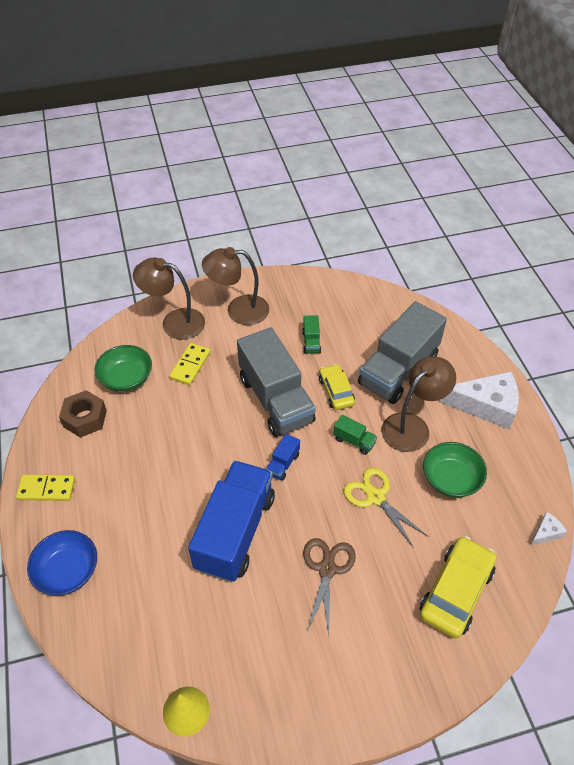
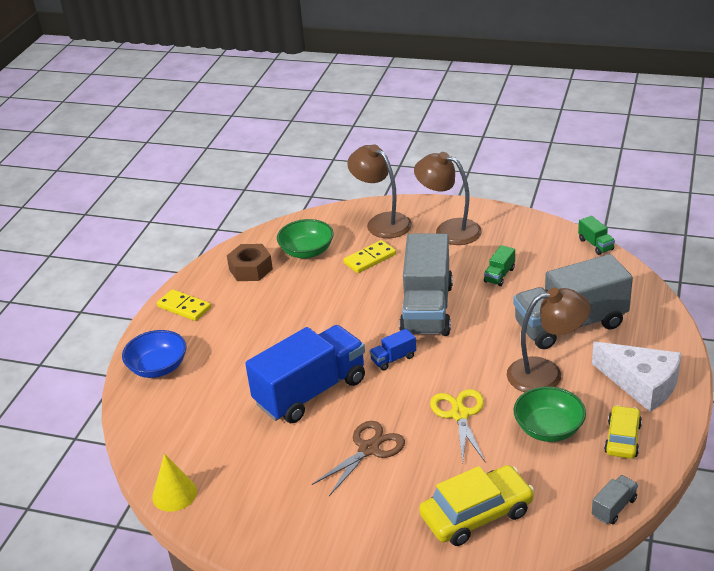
camera: 35 degrees right, 15 degrees down
yellow car [319,364,355,410] -> yellow car moved to [604,405,642,459]
green truck [333,415,377,455] -> green truck moved to [578,216,615,255]
white cheese [530,512,567,545] -> grey truck [592,475,638,525]

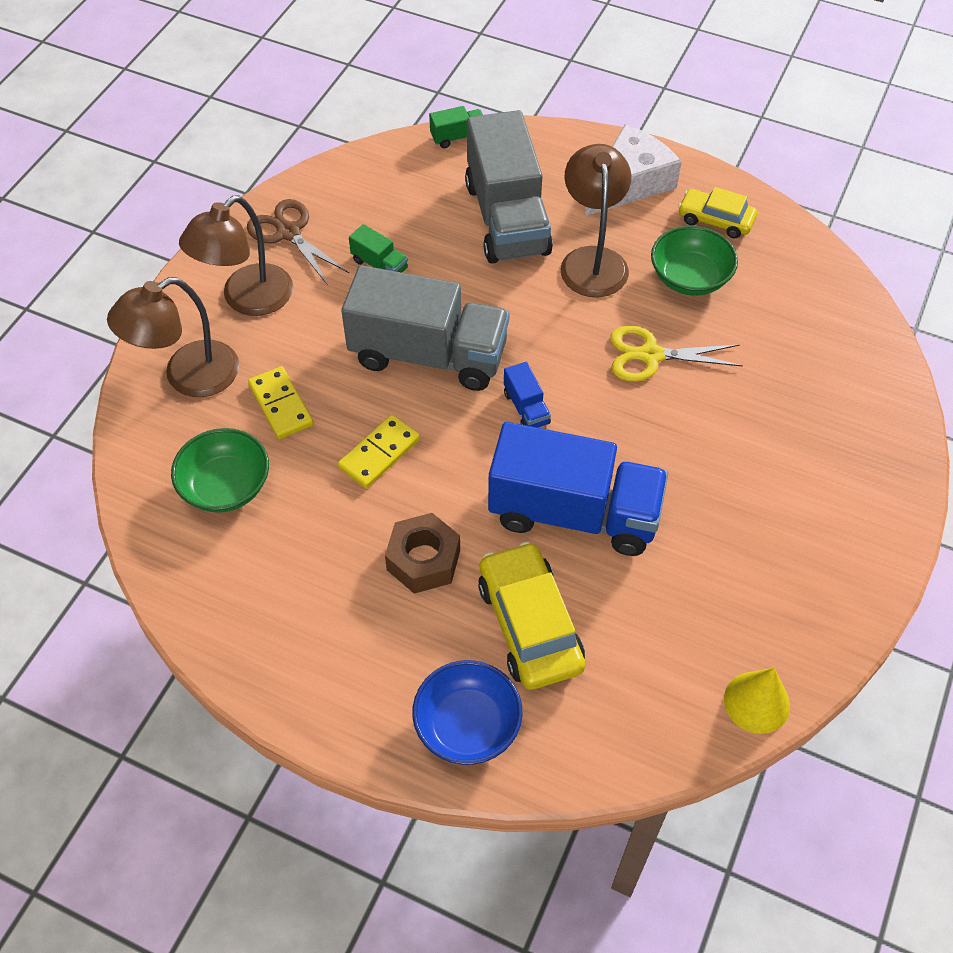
camera: 85 degrees left, 20 degrees up
yellow domino [157,289,211,321] -> yellow domino moved to [338,415,420,488]
brown nut [227,244,273,281] -> brown nut moved to [385,513,460,594]
blue truck [245,325,365,423] -> blue truck turned 135 degrees clockwise [488,422,668,556]
brown scissors [312,421,405,496] -> brown scissors moved to [247,199,349,285]
yellow car [419,465,534,546] -> yellow car moved to [478,542,585,690]
green truck [578,216,615,255] -> green truck moved to [429,106,483,148]
grey truck [592,475,638,525] -> none

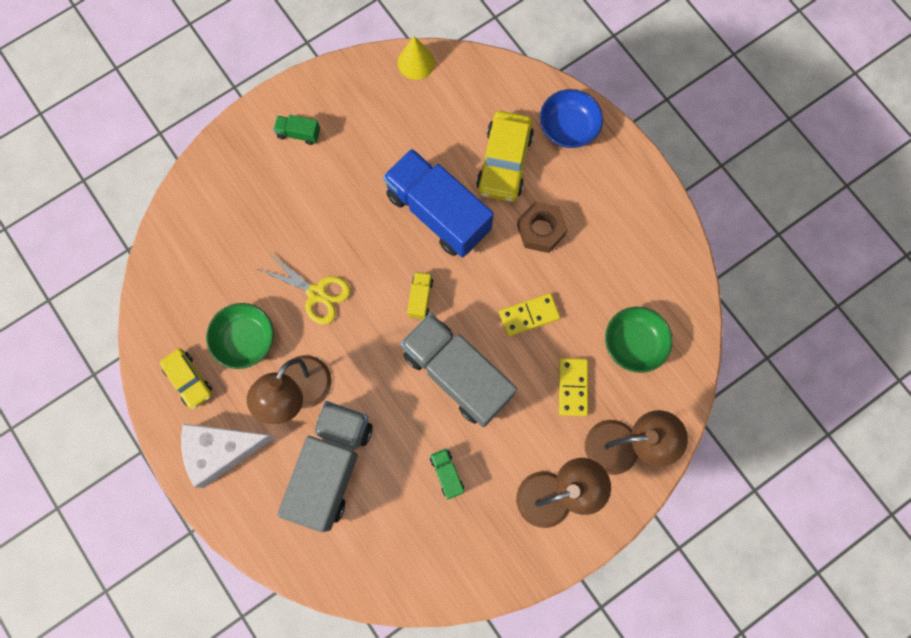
camera: 150 degrees left, 20 degrees up
brown scissors [247,199,349,285] -> none
green truck [429,106,483,148] -> green truck moved to [273,115,320,145]
blue truck [504,362,551,428] -> yellow truck [407,272,434,319]

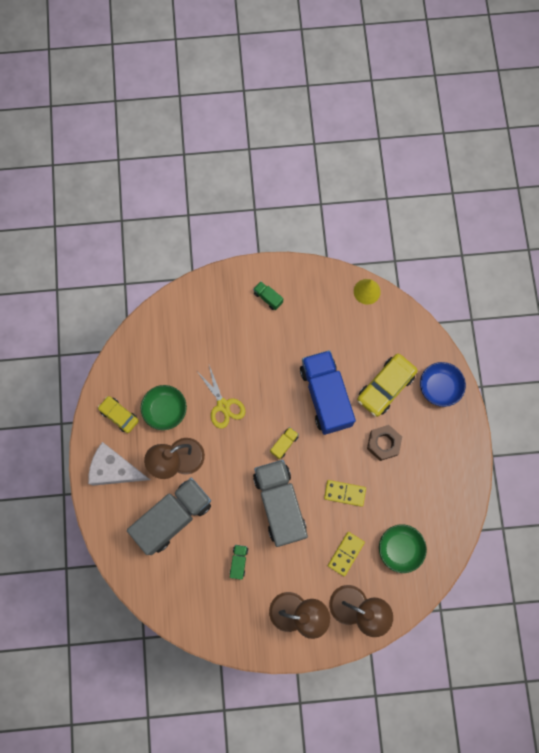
camera: 30 degrees right, 0 degrees up
yellow car [160,348,212,409] -> yellow car turned 135 degrees clockwise [98,396,139,433]

